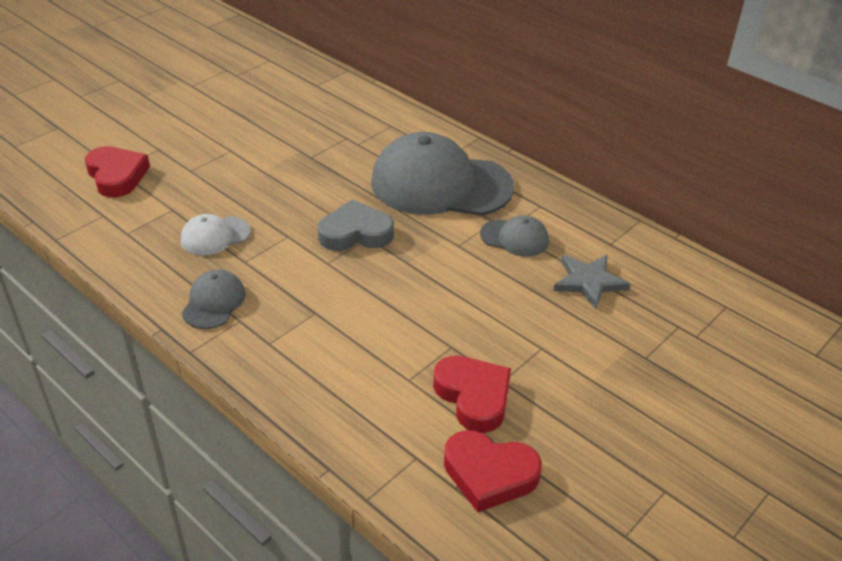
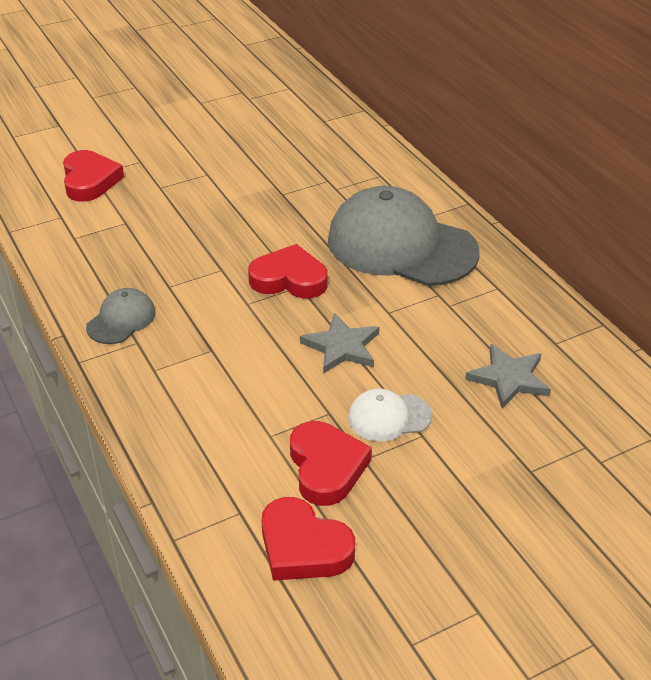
camera: 20 degrees right, 0 degrees up
white cap [181,214,251,256] -> white cap moved to [348,389,432,441]
grey heart [318,200,394,251] -> red heart [248,244,328,299]
grey cap [480,216,549,257] -> none
none -> grey star [300,313,379,374]

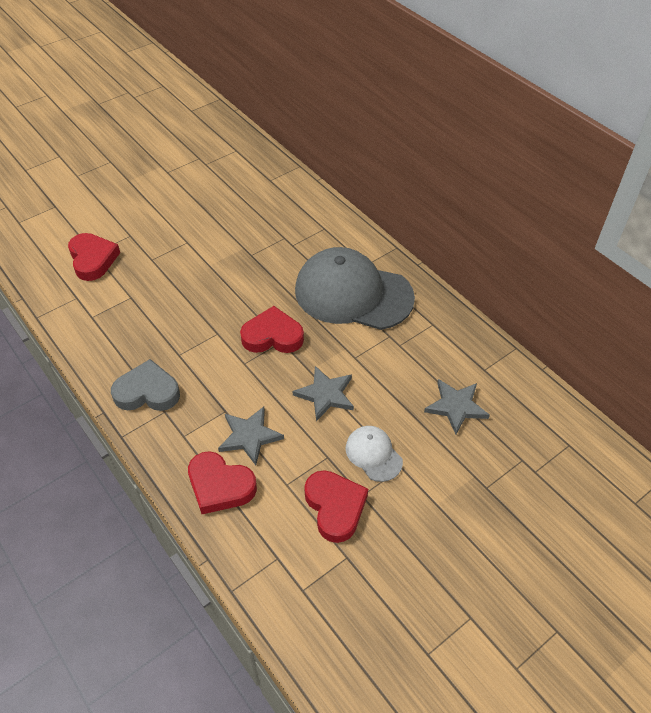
camera: 10 degrees left, 10 degrees up
grey cap [86,288,156,344] -> grey heart [111,359,180,411]
red heart [261,497,355,581] -> red heart moved to [188,451,257,514]
white cap [348,389,432,441] -> white cap turned 75 degrees clockwise [346,426,403,482]
none -> grey star [218,407,284,465]

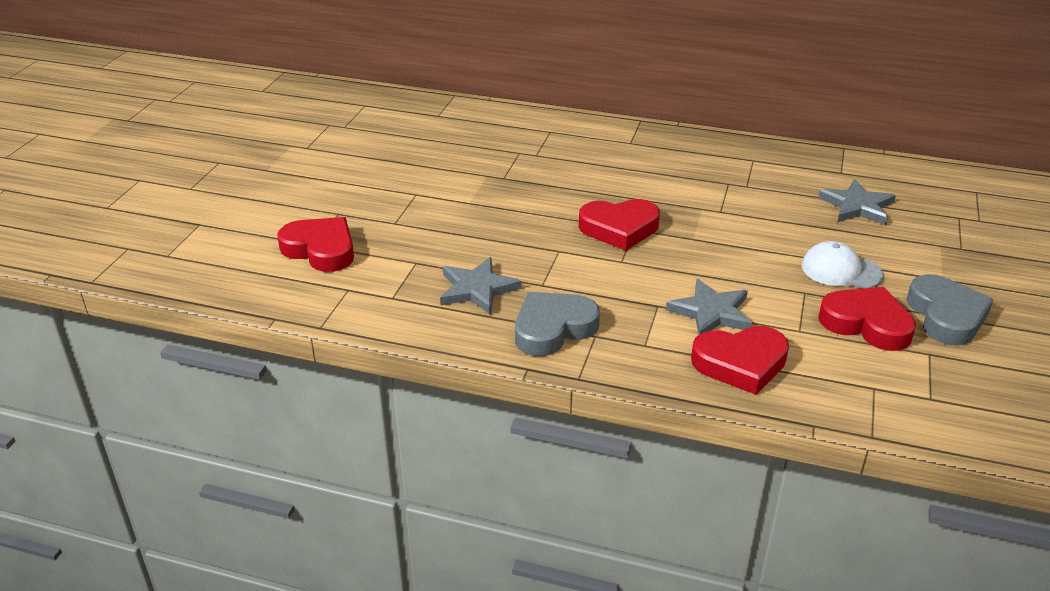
camera: 35 degrees left, 15 degrees down
red heart [240,306,304,353] -> red heart turned 150 degrees counterclockwise [579,199,660,251]
grey star [293,366,354,421] -> grey star moved to [440,257,522,315]
grey cap [295,247,415,330] -> none
none -> grey heart [907,274,994,345]

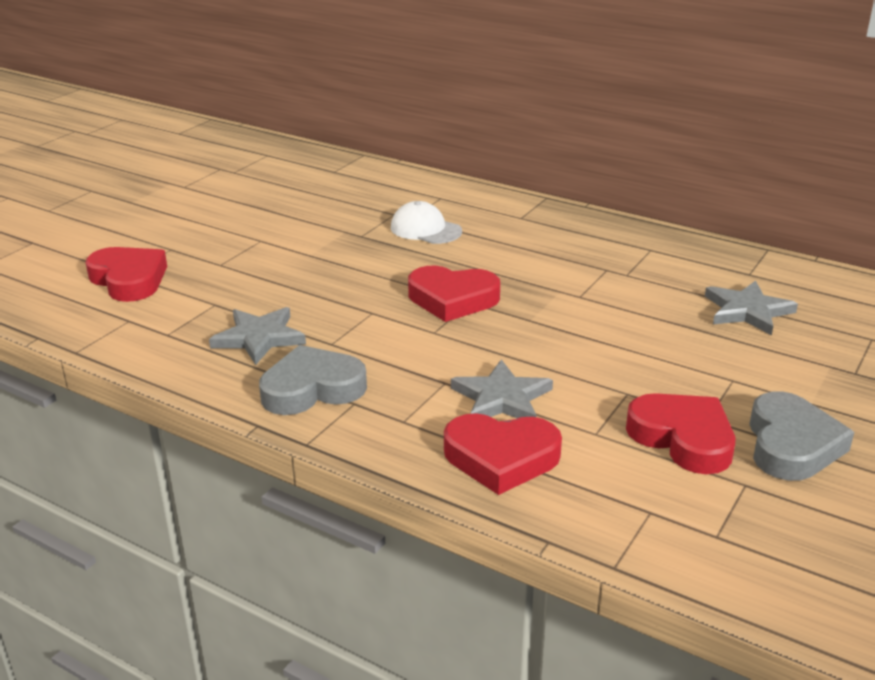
camera: 15 degrees right, 5 degrees down
white cap [802,241,884,288] -> white cap moved to [391,201,462,244]

